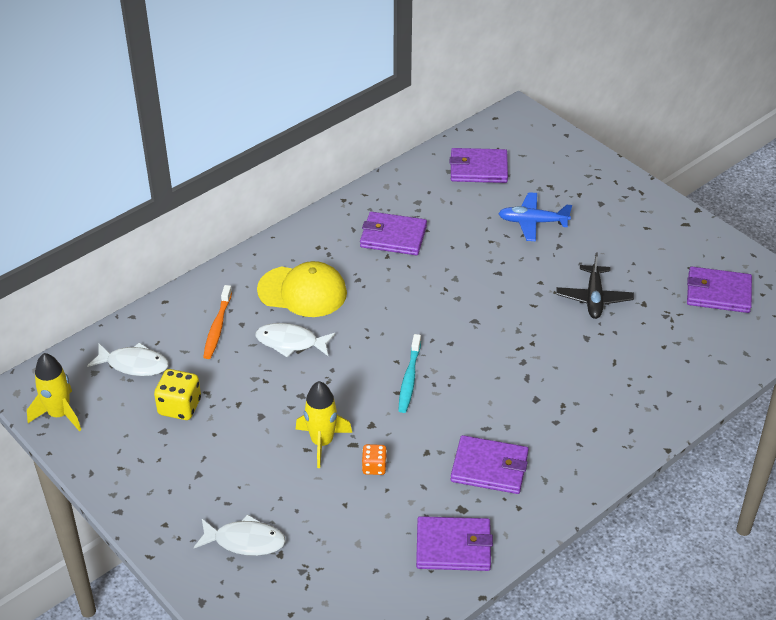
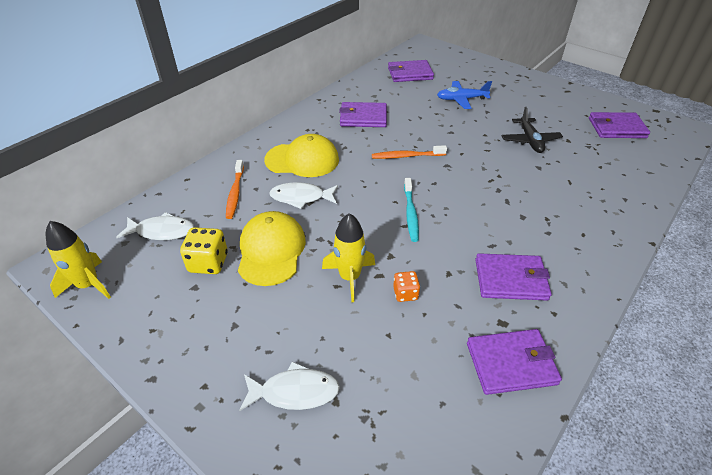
camera: 10 degrees left, 0 degrees up
none -> yellow cap [238,211,306,286]
none -> orange toothbrush [372,145,447,159]

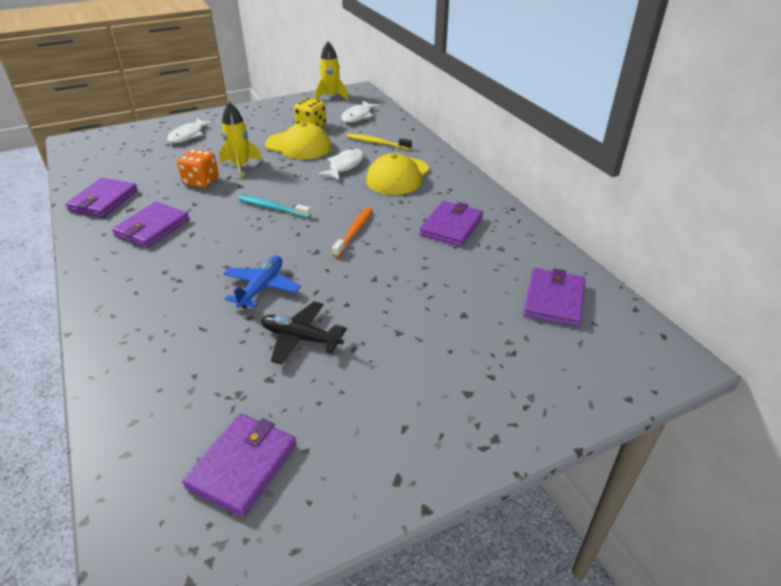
camera: 115 degrees right, 5 degrees down
orange toothbrush [226,160,244,219] -> yellow toothbrush [346,134,412,150]
orange dice [393,271,420,302] -> orange dice [177,149,219,188], size x1.63
blue plane [437,81,492,109] -> blue plane moved to [223,256,301,309]

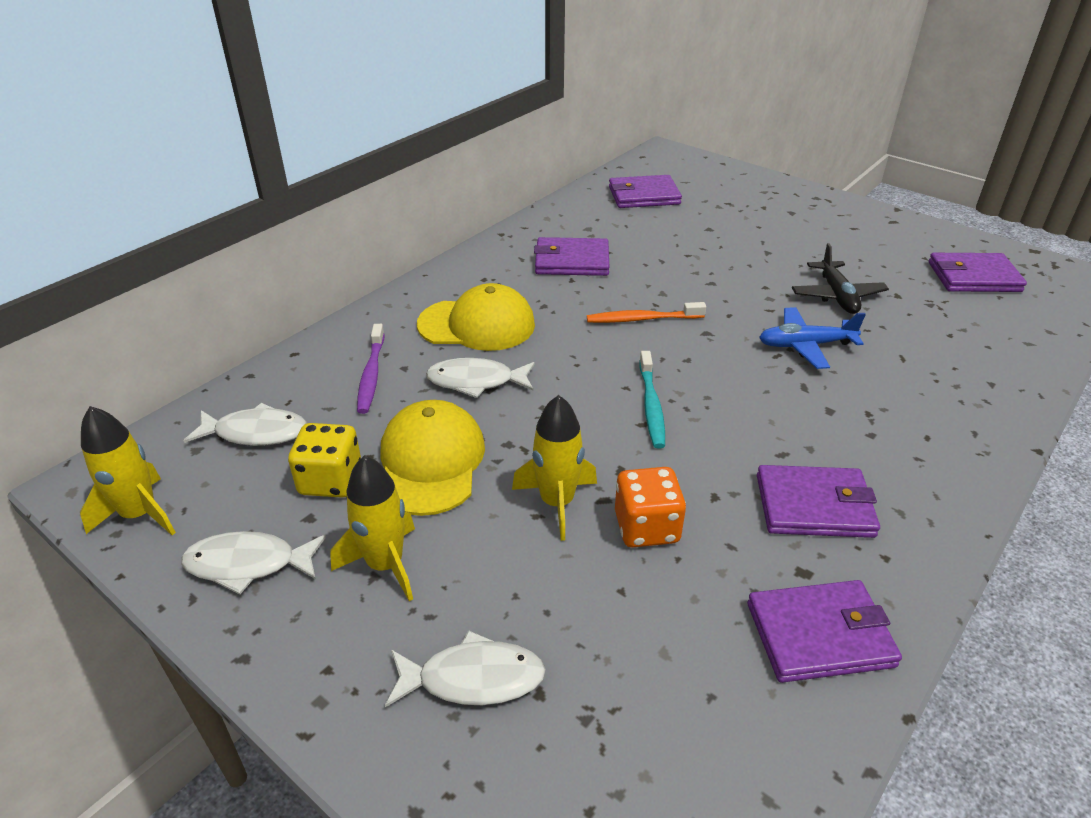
camera: 115 degrees left, 0 degrees up
yellow toothbrush [346,134,412,150] -> purple toothbrush [357,324,385,414]
none -> white fish [181,531,326,594]
none -> yellow rocket [330,456,415,601]

